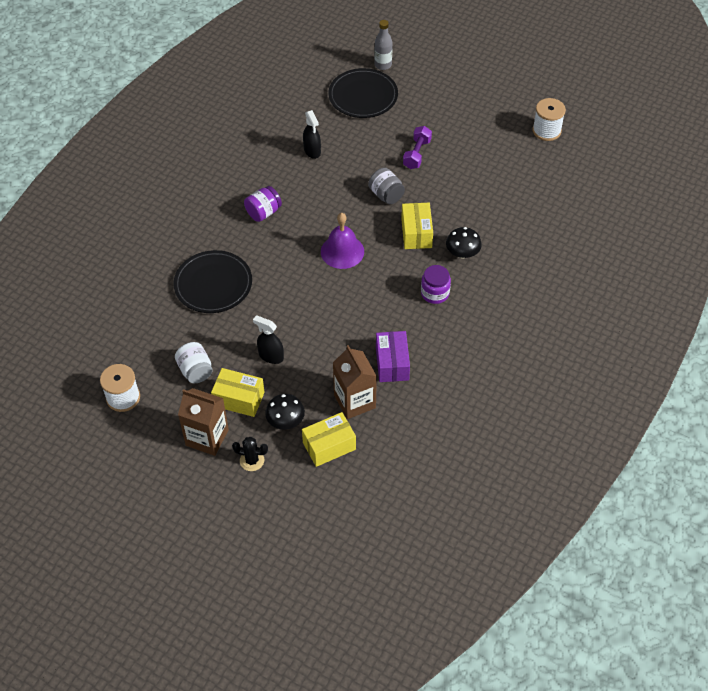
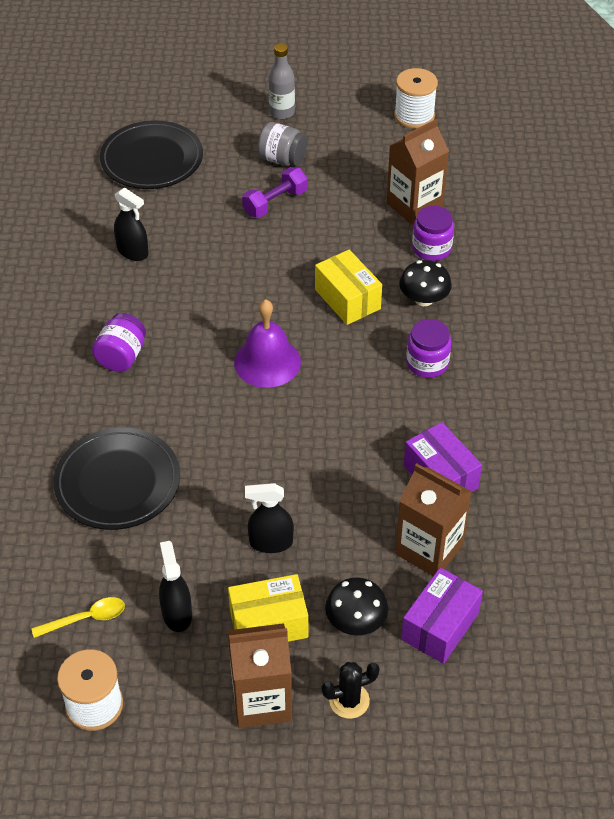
camera: 30 degrees left, 5 degrees down
white jar [175,342,213,383] -> black spray bottle [159,541,192,632]
yellow box [302,412,356,467] -> purple box [401,567,483,664]
grey jar [368,168,405,204] -> grey jar moved to [258,122,308,166]
grey bottle [374,20,392,70] -> grey bottle moved to [269,43,295,119]
purple dumbbell [403,126,432,169] -> purple dumbbell turned 60 degrees clockwise [242,167,307,218]
none -> yellow spoon [31,597,125,638]
none -> brown carton [387,119,449,225]
none -> purple jar [412,206,454,261]

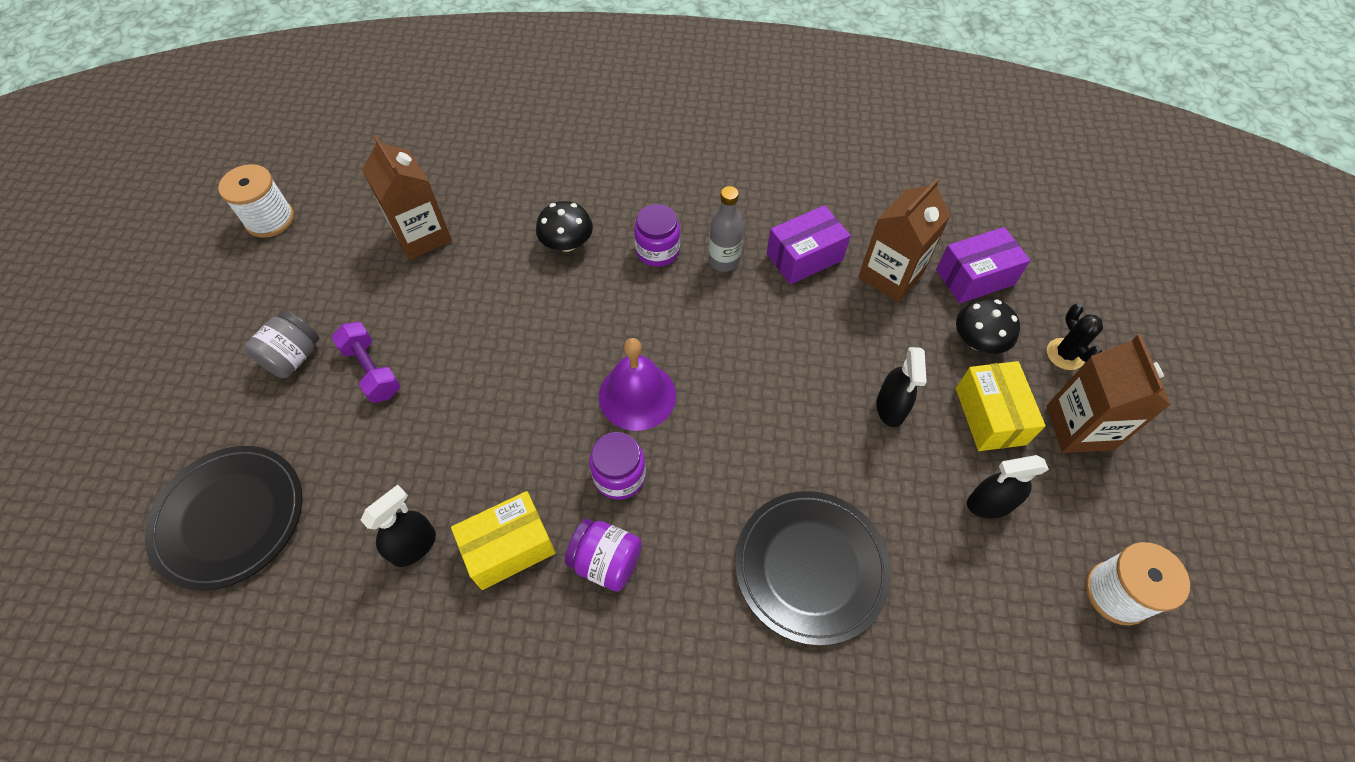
camera: 85 degrees left, 10 degrees up
yellow spoon [31,597,125,638] -> none
grey bottle [269,43,295,119] -> grey bottle moved to [709,186,744,272]
yellow box [315,250,382,325] -> yellow box moved to [451,491,556,590]
purple box [401,567,483,664] -> purple box turned 60 degrees counterclockwise [936,227,1030,303]
purple jar [412,206,454,261] -> purple jar moved to [589,432,646,500]

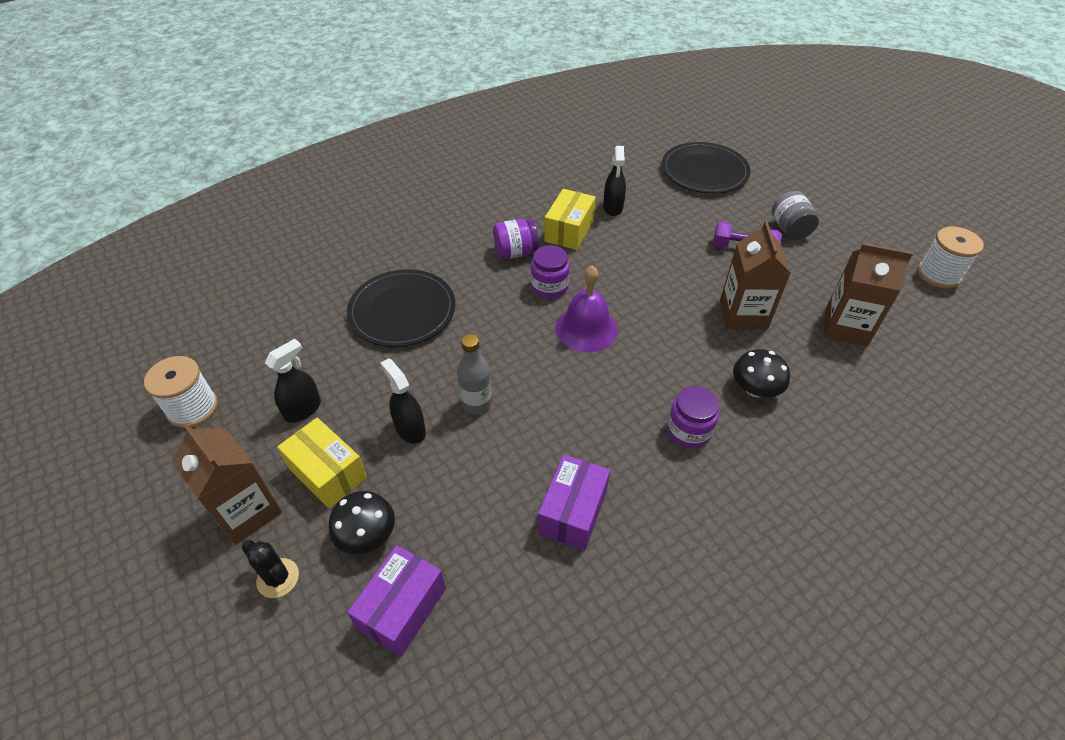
camera: 140 degrees right, 10 degrees down
grey bottle [709,186,744,272] -> grey bottle moved to [457,334,492,414]
brown carton [859,178,951,302] -> brown carton moved to [720,221,791,329]

